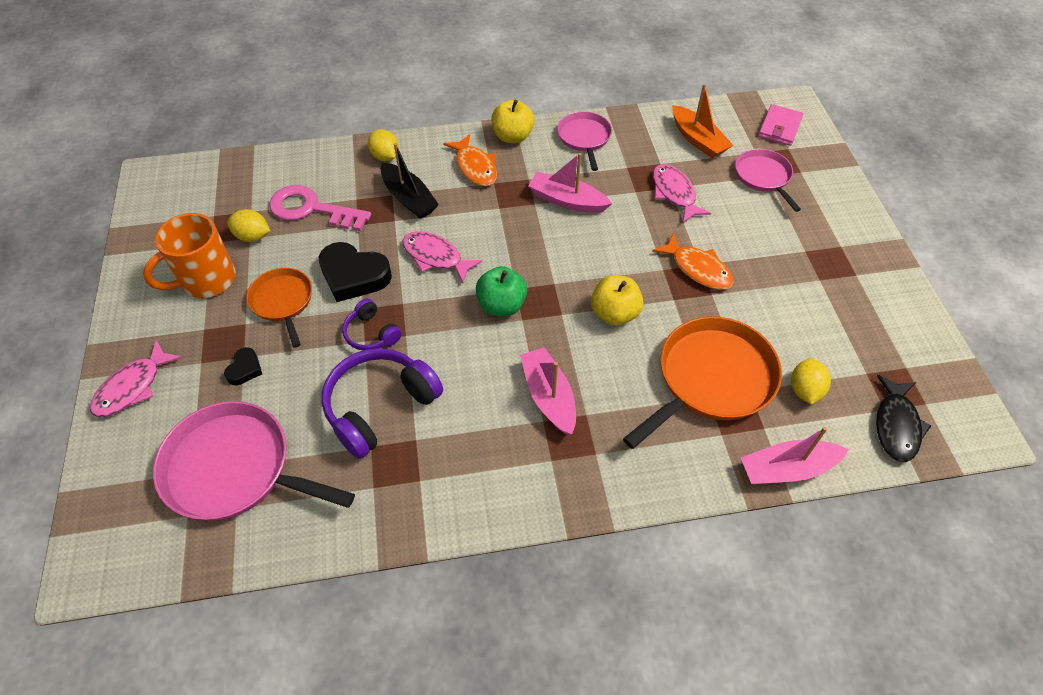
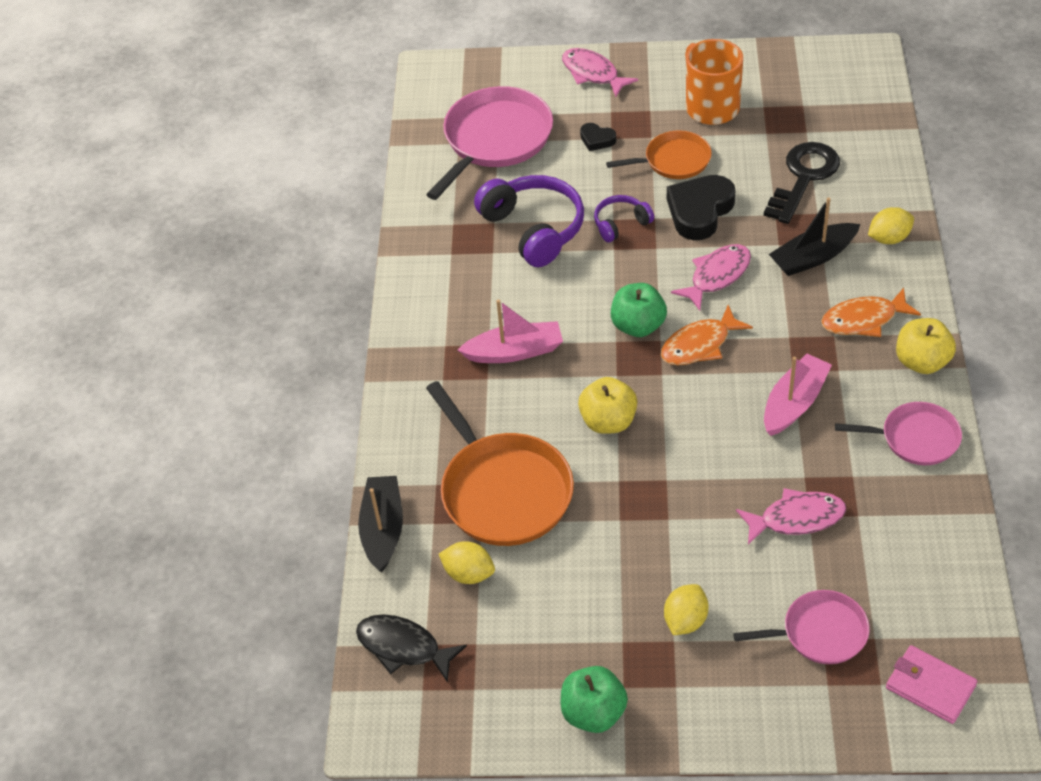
camera: 105 degrees right, 5 degrees down
yellow lemon [227,209,270,242] -> yellow lemon moved to [664,584,709,635]
pink key [269,185,371,231] -> black key [764,142,840,224]
orange fish [652,233,734,290] -> orange fish moved to [661,305,753,366]
orange boat [672,84,733,158] -> none
pink boat [741,427,849,485] -> black boat [358,476,403,572]
none -> green apple [561,666,628,733]

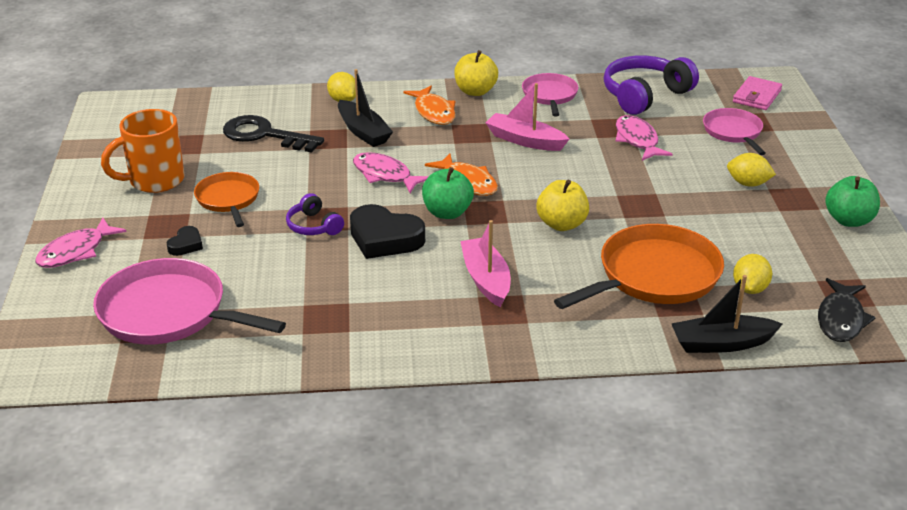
camera: 100 degrees left, 15 degrees down
purple headphones [474,175,584,267] -> purple headphones moved to [604,55,699,115]
black heart [667,175,735,240] -> black heart moved to [350,204,425,259]

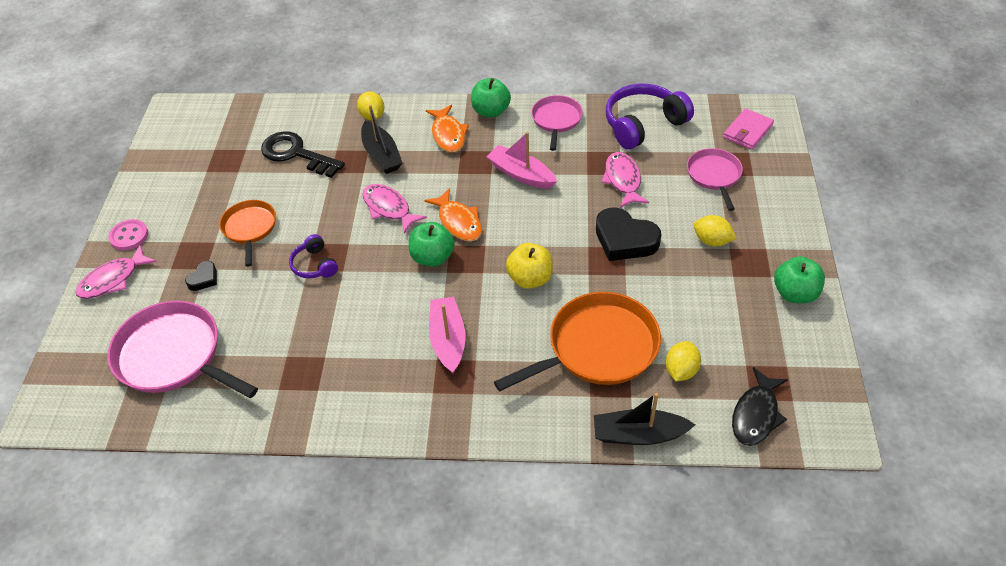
camera: 10 degrees right, 15 degrees up
orange mug [101,109,185,193] -> none
black heart [350,204,425,259] -> black heart moved to [596,207,661,261]
yellow apple [454,50,498,96] -> green apple [471,78,511,118]
none -> pink button [108,219,148,250]

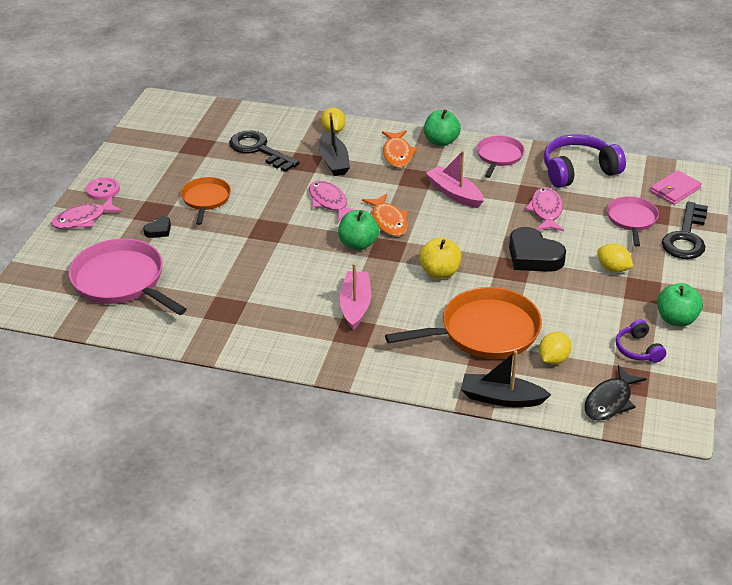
camera: 10 degrees right, 10 degrees down
purple headphones [289,234,338,279] -> purple headphones moved to [616,319,666,363]
none -> black key [662,202,708,259]

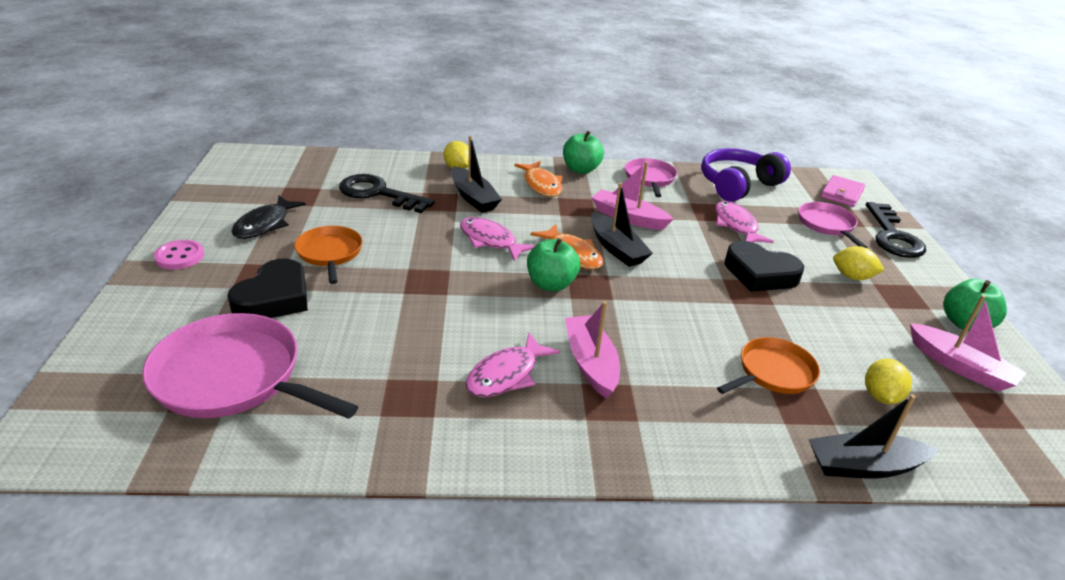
camera: 20 degrees left, 5 degrees down
pink fish [51,197,122,229] -> pink fish moved to [466,333,560,397]
black heart [143,216,171,238] -> black heart [228,259,308,318], size x2.00
orange pan [385,287,542,359] -> orange pan [717,337,820,394], size x0.58
yellow apple [419,237,461,279] -> none
black fish [584,365,646,421] -> black fish moved to [232,196,306,239]
purple headphones [616,319,666,363] -> pink boat [910,295,1026,392]
none -> black boat [591,183,653,267]

